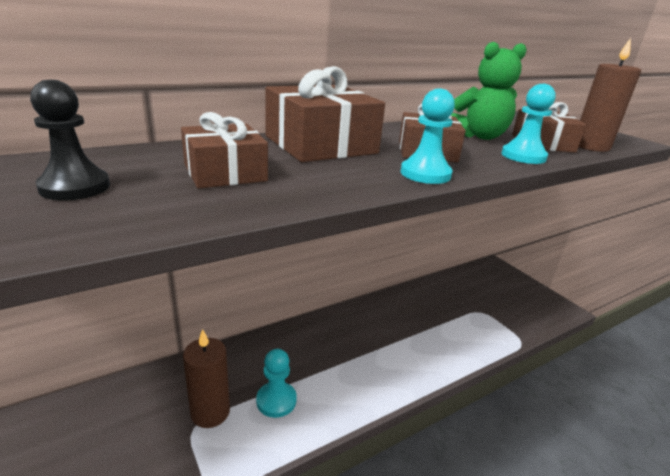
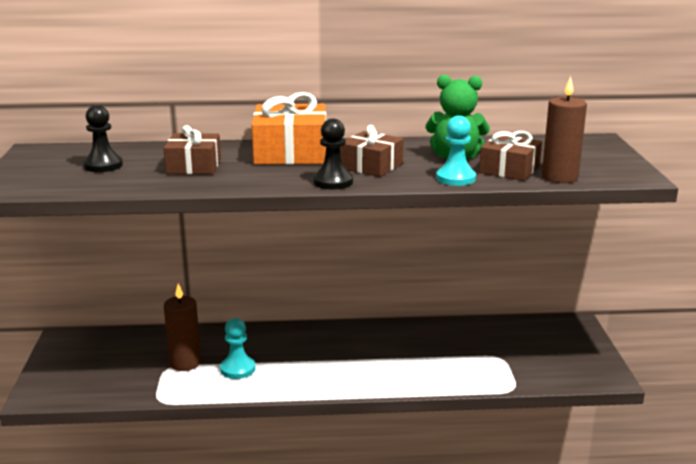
camera: 30 degrees right, 5 degrees down
brown gift [265,66,385,162] -> orange gift [252,92,326,165]
turquoise pawn [400,89,455,184] -> black pawn [313,118,353,189]

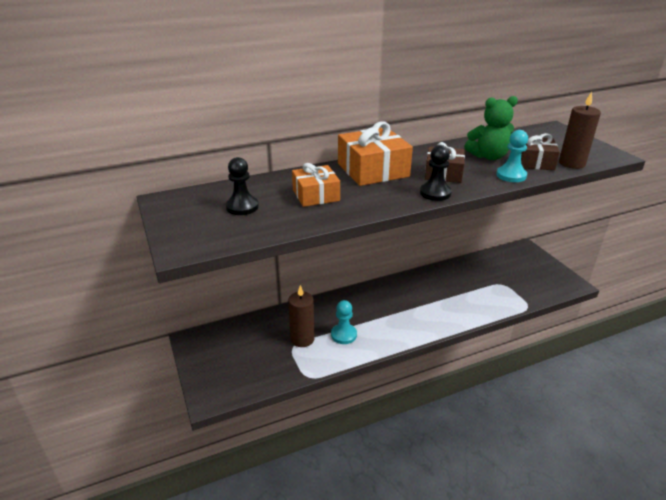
camera: 20 degrees left, 10 degrees up
brown gift [164,125,221,174] -> orange gift [292,163,340,207]

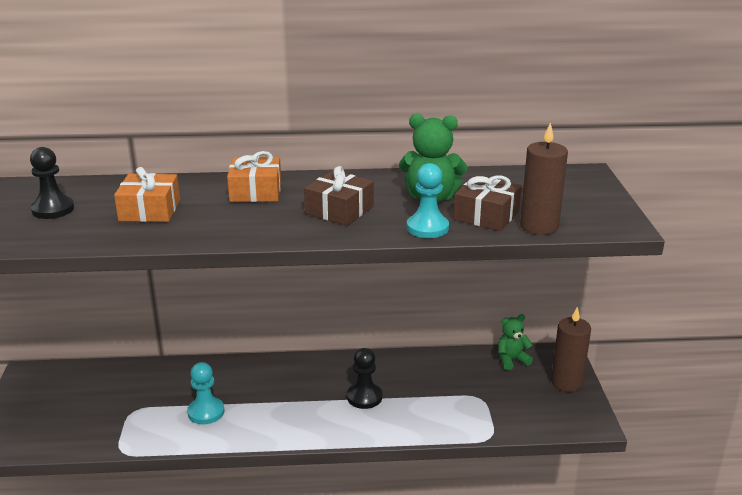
camera: 20 degrees right, 5 degrees down
brown candle [288,285,315,347] -> brown candle moved to [551,307,591,392]
orange gift [338,121,413,186] -> orange gift [227,151,281,202], size x0.64
black pawn [420,145,452,201] -> black pawn moved to [347,348,382,409]
none -> green teddy bear [498,314,533,370]

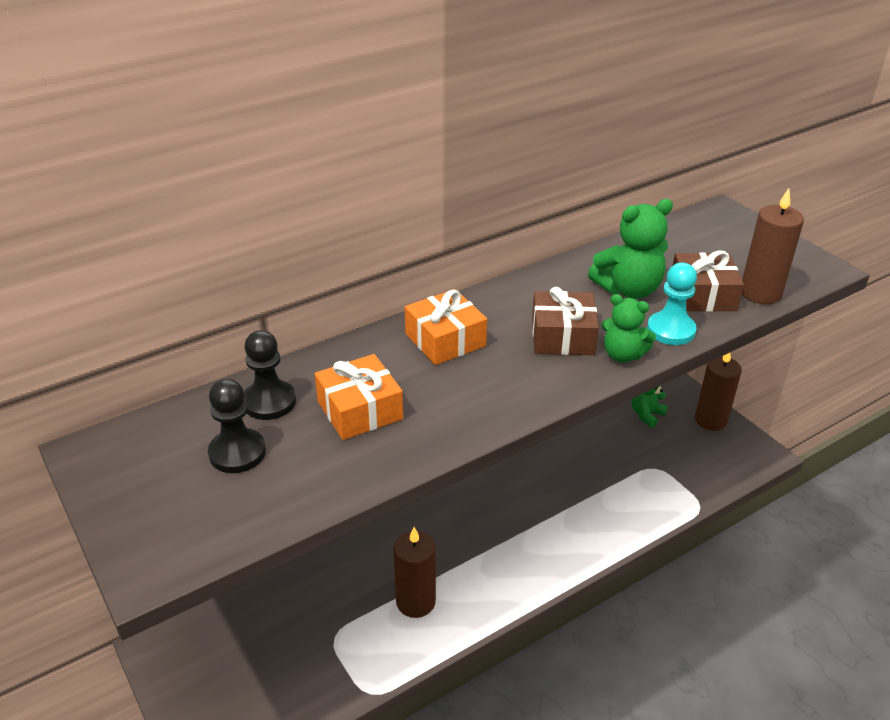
camera: 30 degrees left, 10 degrees up
turquoise pawn [187,362,224,424] -> brown candle [394,527,436,618]
black pawn [347,348,382,409] -> black pawn moved to [244,330,296,420]
none -> green teddy bear [601,294,656,363]

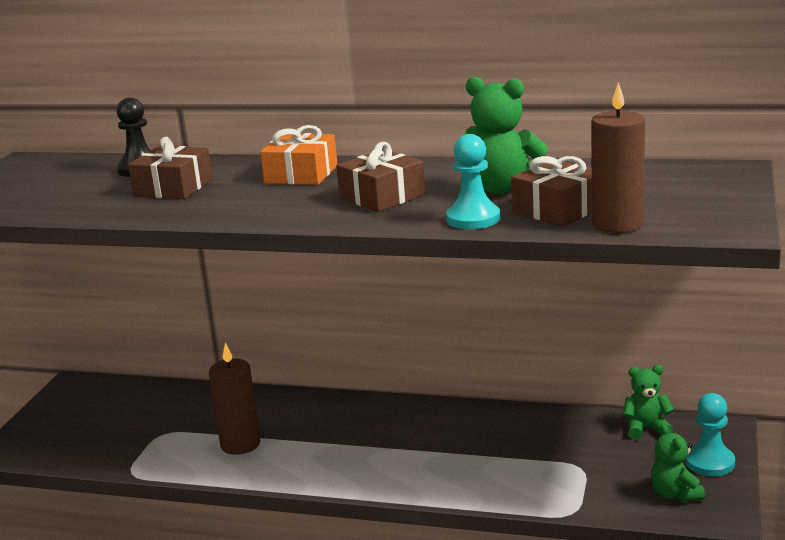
camera: 50 degrees right, 15 degrees down
black pawn [208,379,266,473] -> none
orange gift [315,354,403,440] -> brown gift [128,137,213,199]
green teddy bear [601,294,656,363] -> green teddy bear moved to [651,425,705,502]
brown candle [695,353,742,431] -> turquoise pawn [686,393,735,477]

